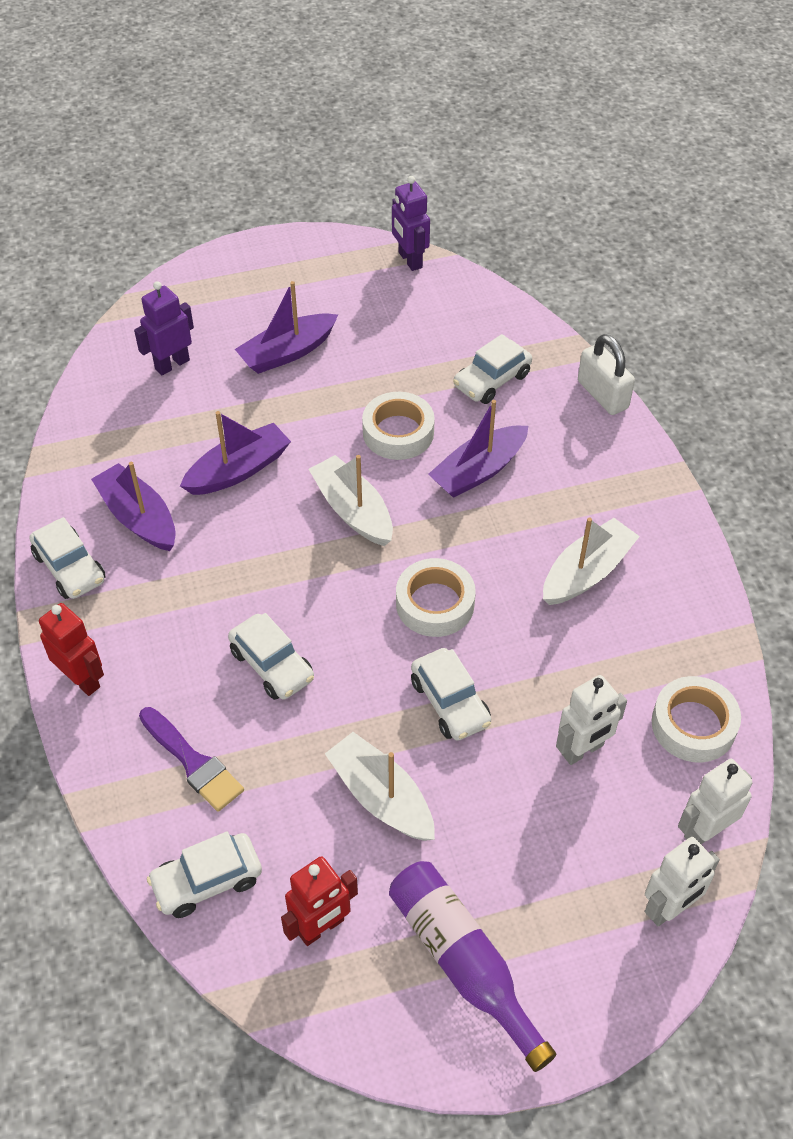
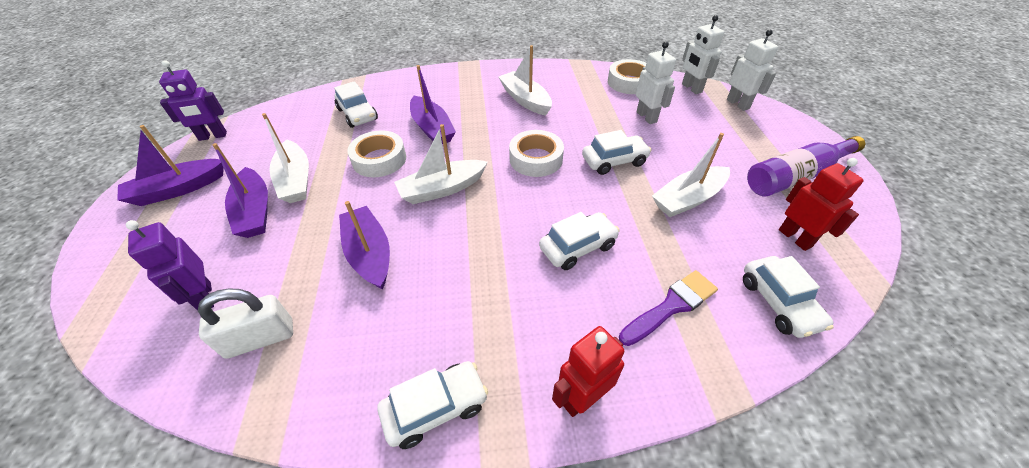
camera: 80 degrees left, 5 degrees down
purple boat [91,462,176,551] -> purple boat moved to [117,125,224,206]
white padlock [578,334,635,415] -> white padlock moved to [198,288,293,359]
none -> white boat [262,113,309,203]

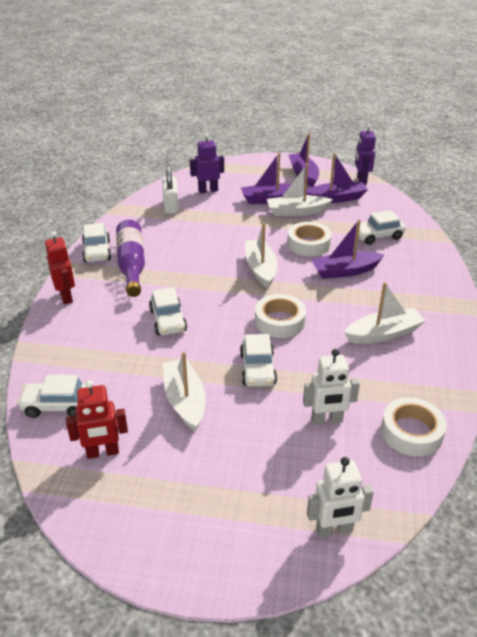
camera: 105 degrees right, 10 degrees down
purple boat [339,201,390,290] -> purple boat moved to [306,153,368,203]
purple brush [619,270,718,346] -> none
white robot [682,15,724,94] -> none
purple bottle [747,136,865,197] -> purple bottle moved to [116,220,145,297]

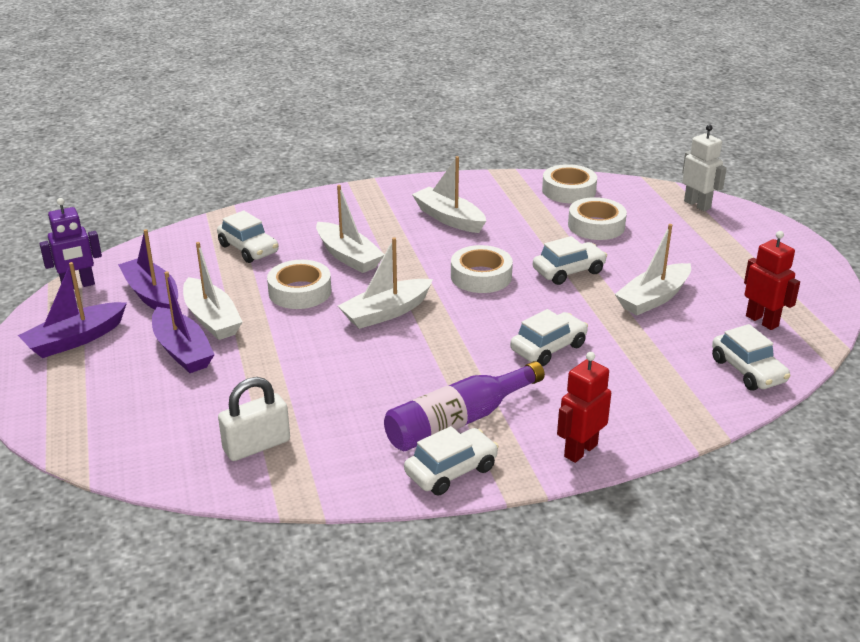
camera: 115 degrees left, 5 degrees down
purple robot [190,133,224,193] -> none
white robot [303,349,360,425] -> white tape [568,197,627,240]
purple boat [311,219,384,279] -> white boat [316,185,385,273]

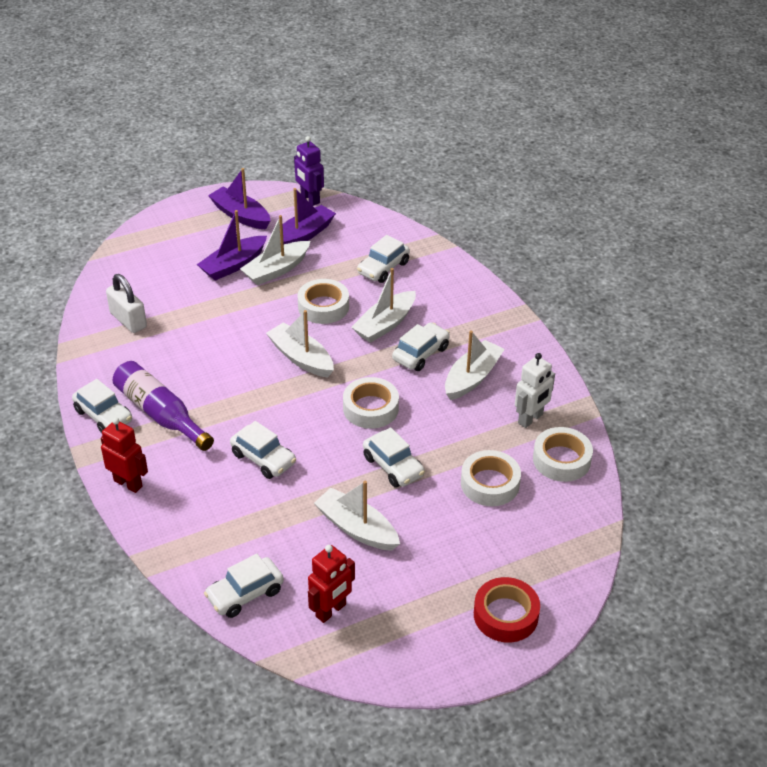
camera: 80 degrees right, 10 degrees up
white robot [682,125,727,211] -> white robot moved to [515,353,555,428]
none -> white car [392,322,450,371]
none -> red tape [474,577,540,642]

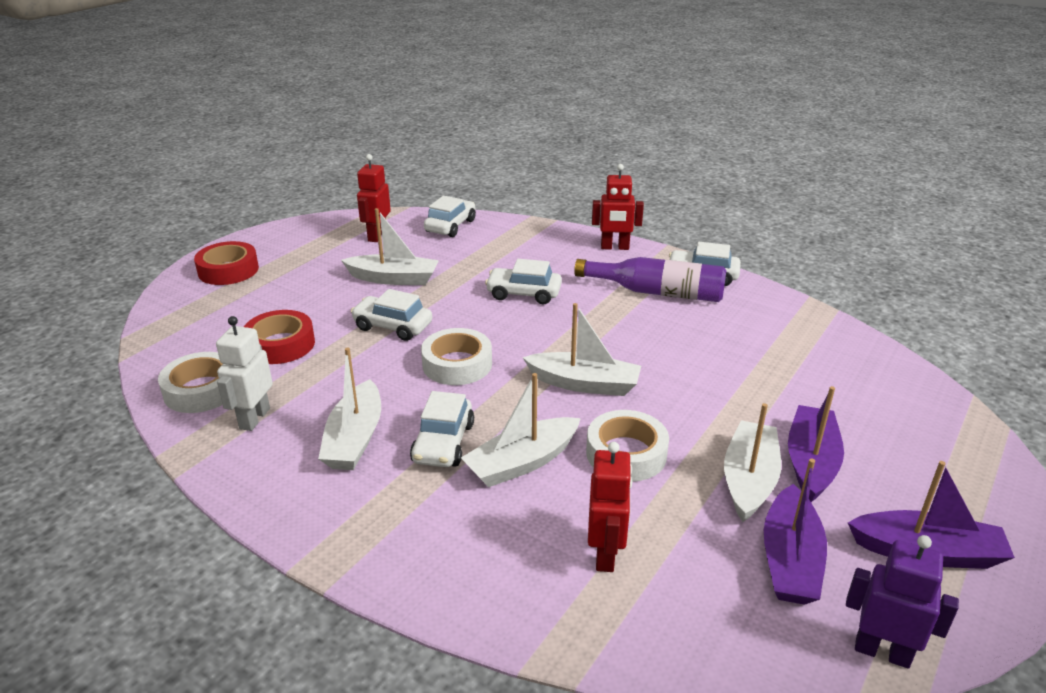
camera: 150 degrees right, 10 degrees down
white padlock [106,274,147,333] -> none
white boat [351,268,416,343] -> white boat turned 135 degrees counterclockwise [461,373,581,487]
white car [357,235,410,283] -> red robot [588,442,632,572]
white tape [461,450,521,506] -> red tape [244,310,315,364]

